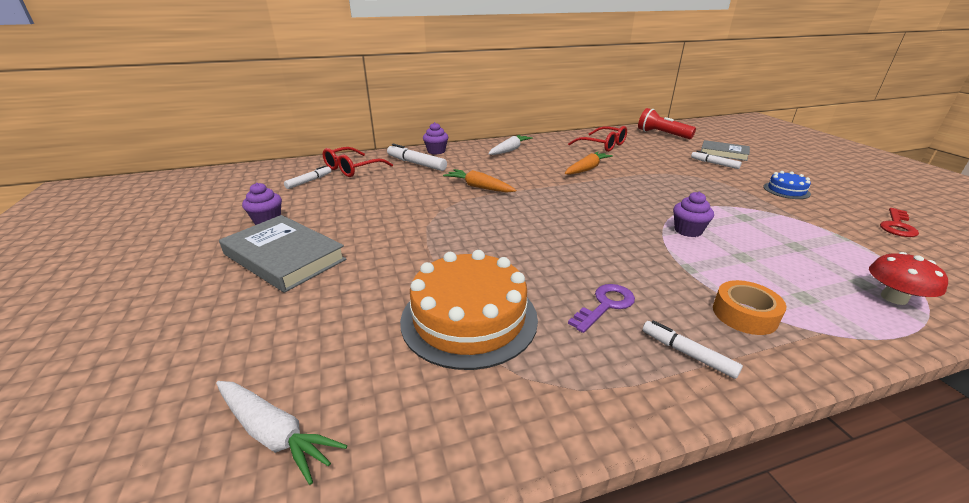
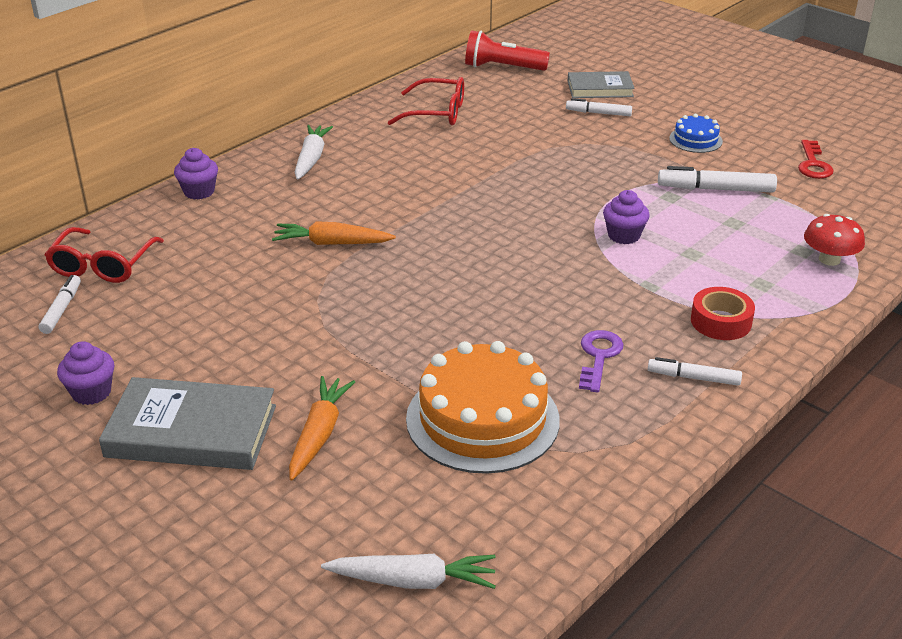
camera: 30 degrees left, 5 degrees up
white marker [387,144,447,171] -> white marker moved to [658,166,777,193]
orange carrot [565,151,613,175] -> orange carrot moved to [289,376,355,481]
orange tape [713,280,786,335] -> red tape [691,287,755,340]

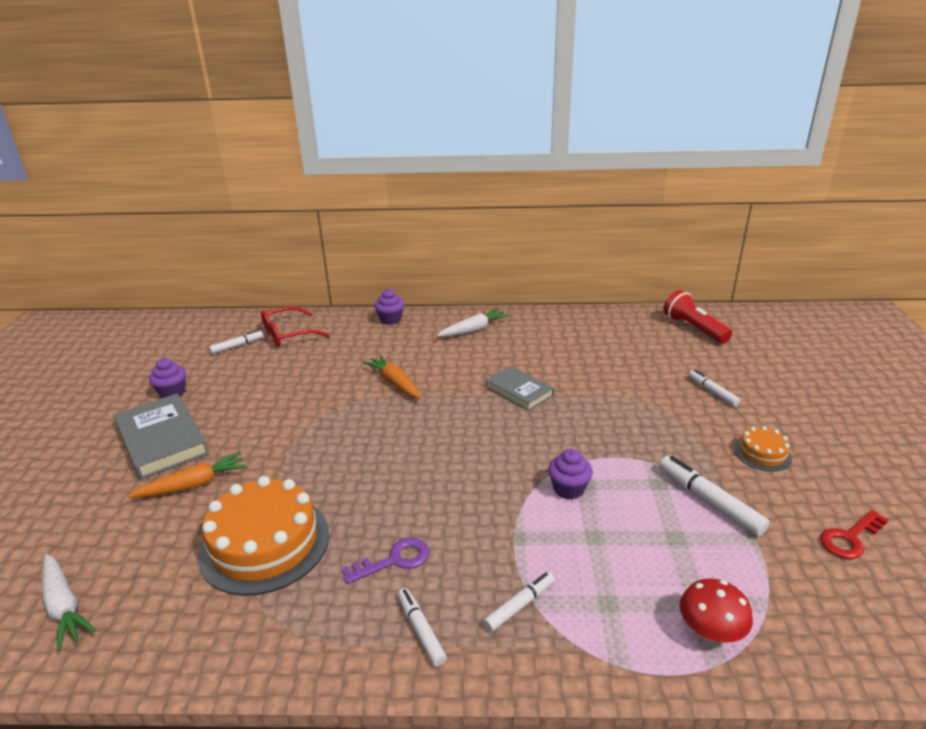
camera: 50 degrees right, 5 degrees down
red glasses [388,77,464,125] -> none
grey book [568,71,635,98] -> grey book moved to [486,366,554,411]
blue cake [669,114,723,153] -> orange cake [734,426,792,471]
red tape [691,287,755,340] -> white marker [483,572,554,632]

